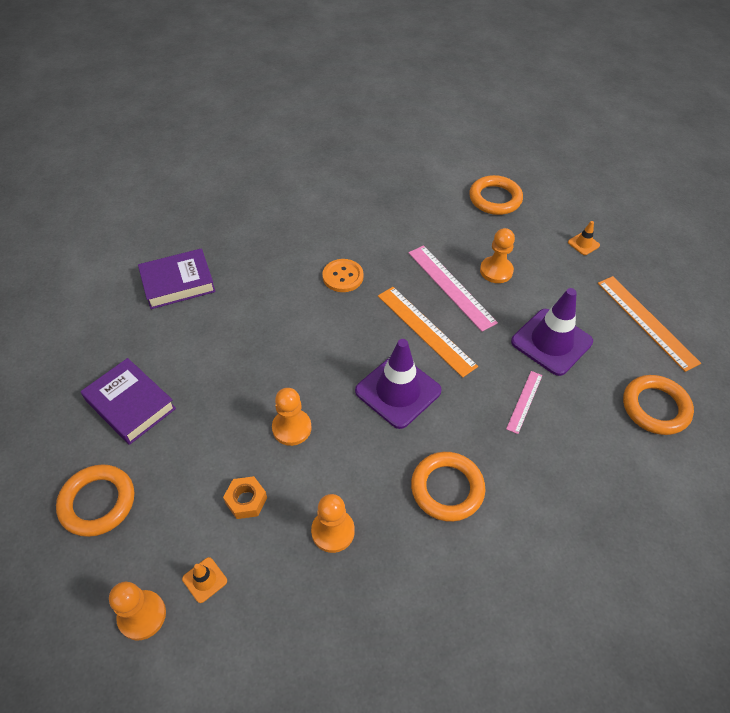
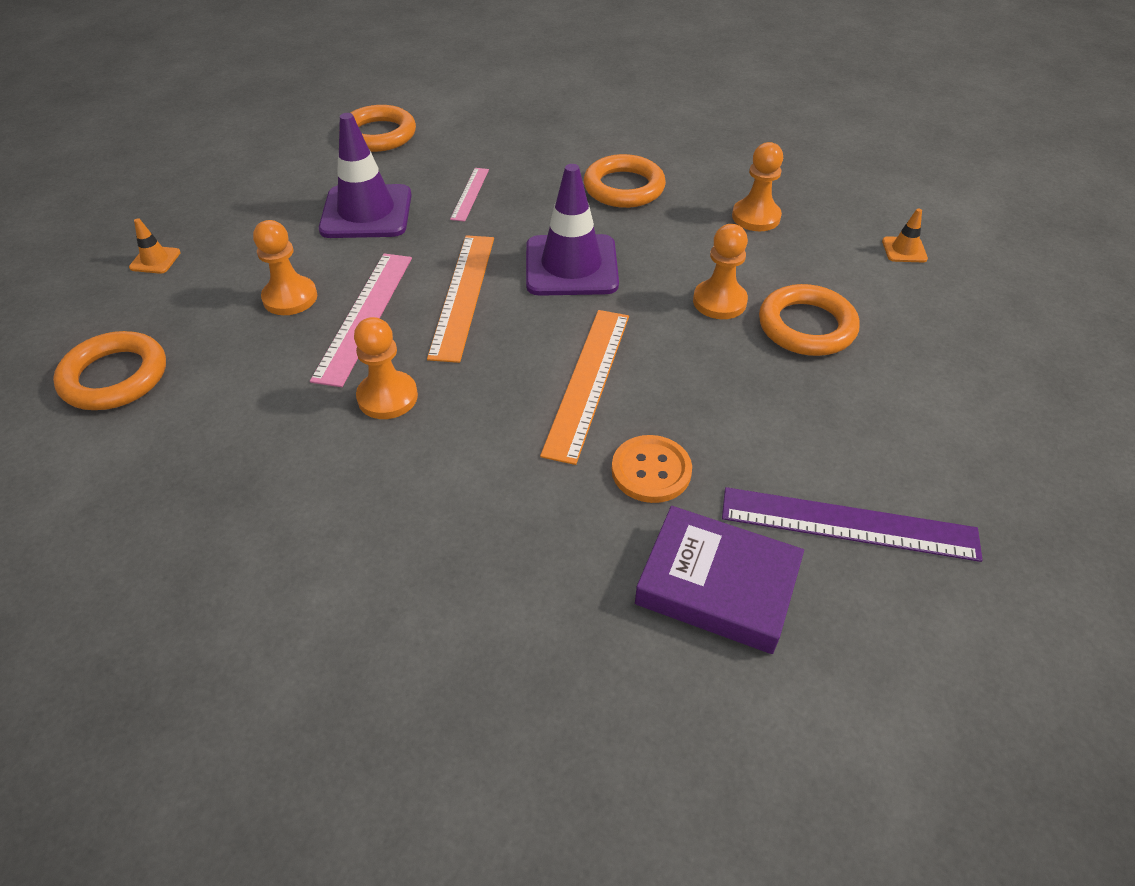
camera: 135 degrees left, 5 degrees down
orange ring [56,464,134,537] -> orange ring moved to [759,284,860,356]
purple book [81,358,176,445] -> none
orange pawn [109,582,166,641] -> orange pawn moved to [354,317,418,419]
orange nut [223,476,267,519] -> none
orange button [322,259,364,292] -> orange button moved to [612,435,692,503]
pink ruler [506,371,543,434] -> pink ruler turned 60 degrees counterclockwise [450,168,489,222]
orange ruler [598,276,701,372] -> orange ruler moved to [540,310,629,465]
none -> purple ruler [722,487,982,562]

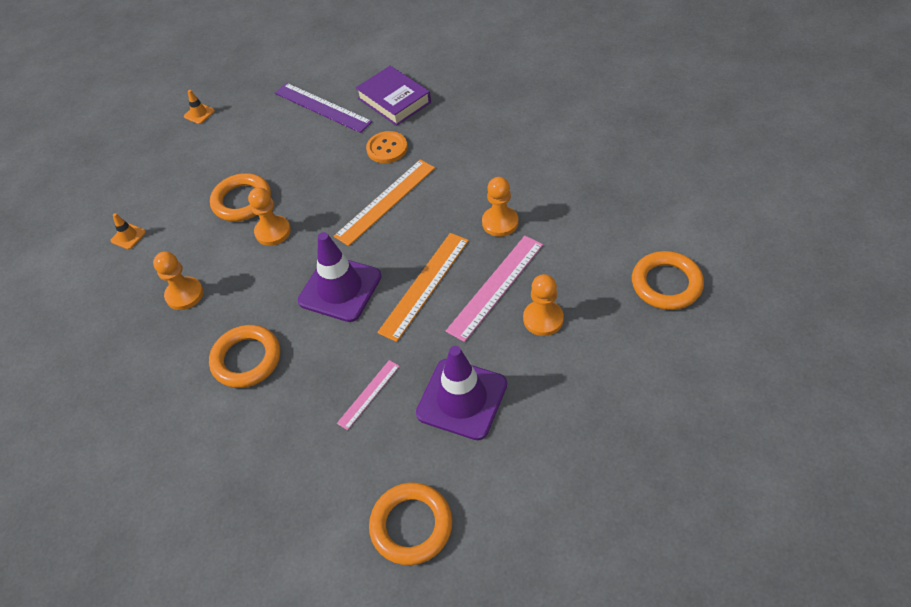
camera: 150 degrees left, 5 degrees up
orange traffic cone [129,218,181,274] -> orange traffic cone moved to [184,90,215,124]

